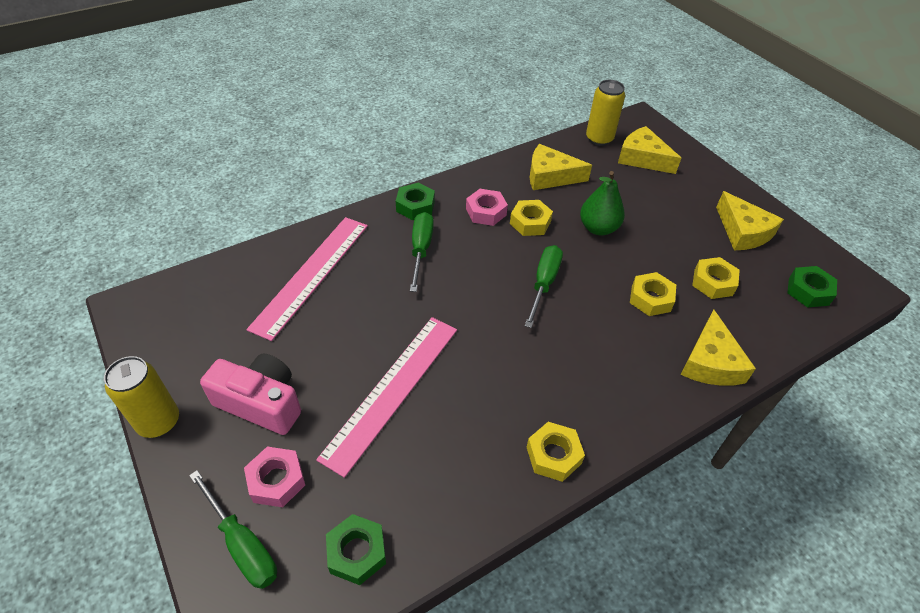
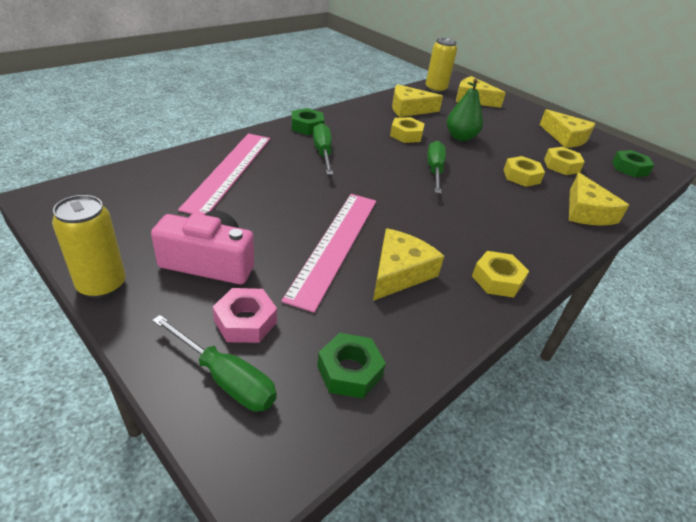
camera: 15 degrees left, 10 degrees down
pink nut [466,189,508,226] -> none
none -> yellow cheese [373,228,444,301]

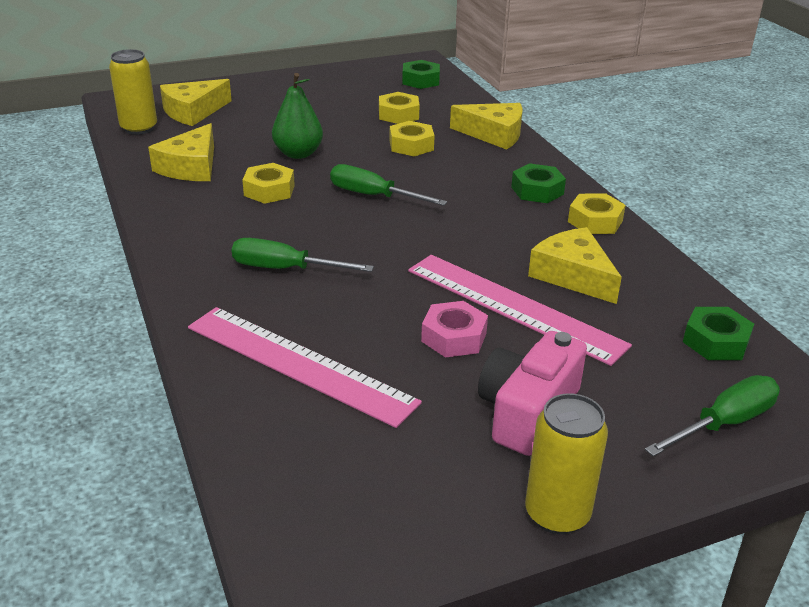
camera: 65 degrees left, 5 degrees down
pink nut [213,288,277,343] -> pink nut moved to [421,301,488,358]
green nut [291,108,324,135] -> green nut moved to [511,163,566,203]
yellow cheese [540,109,596,148] -> none

